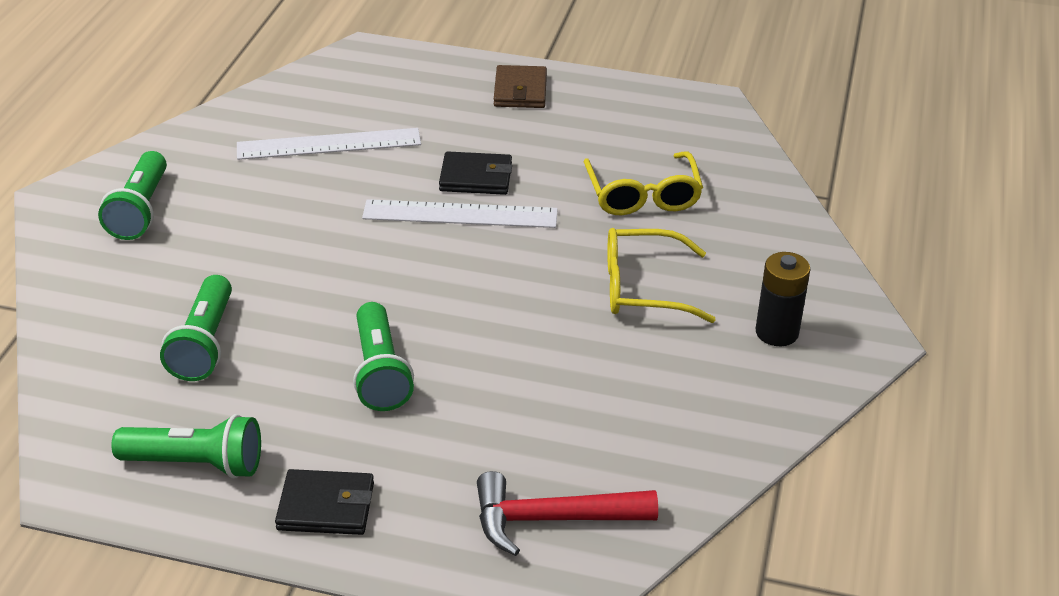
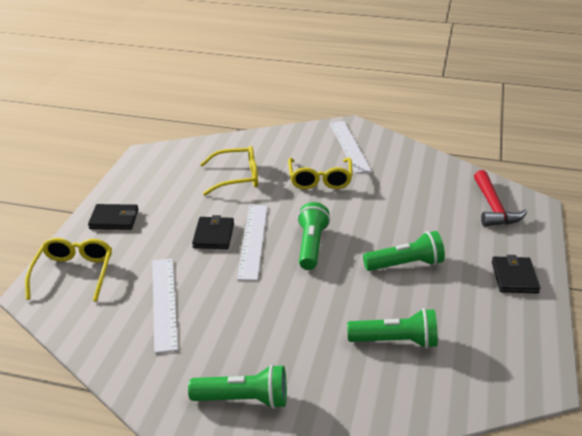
camera: 90 degrees left, 5 degrees down
green flashlight [111,414,261,479] -> green flashlight moved to [297,202,330,270]
brown wallet [494,65,547,108] -> black wallet [88,204,139,230]
black battery [756,252,810,346] -> white ruler [330,121,372,173]
none -> yellow glasses [25,238,112,302]

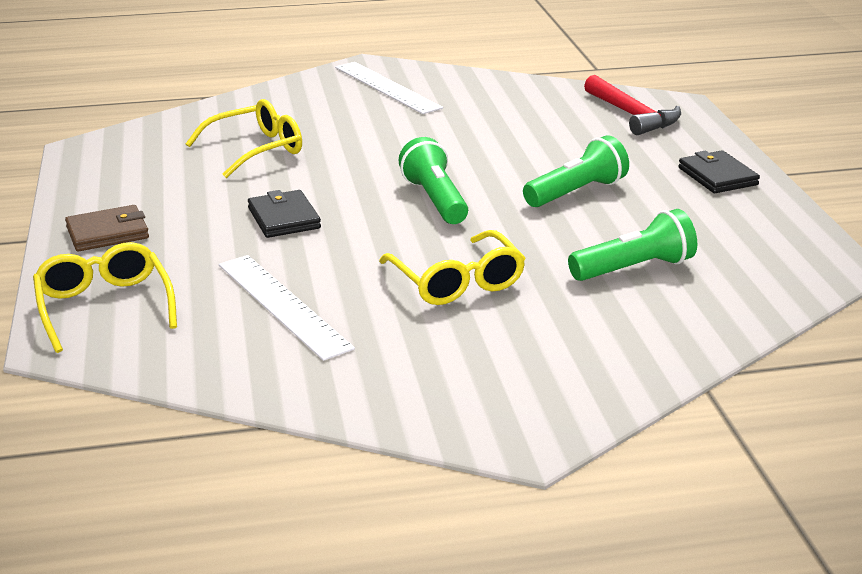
camera: 25 degrees left, 5 degrees down
black wallet [88,204,139,230] -> brown wallet [65,205,149,251]
green flashlight [188,364,287,409] -> none
white ruler [237,205,268,281] -> none
yellow glasses [288,157,352,189] -> yellow glasses moved to [379,230,525,305]

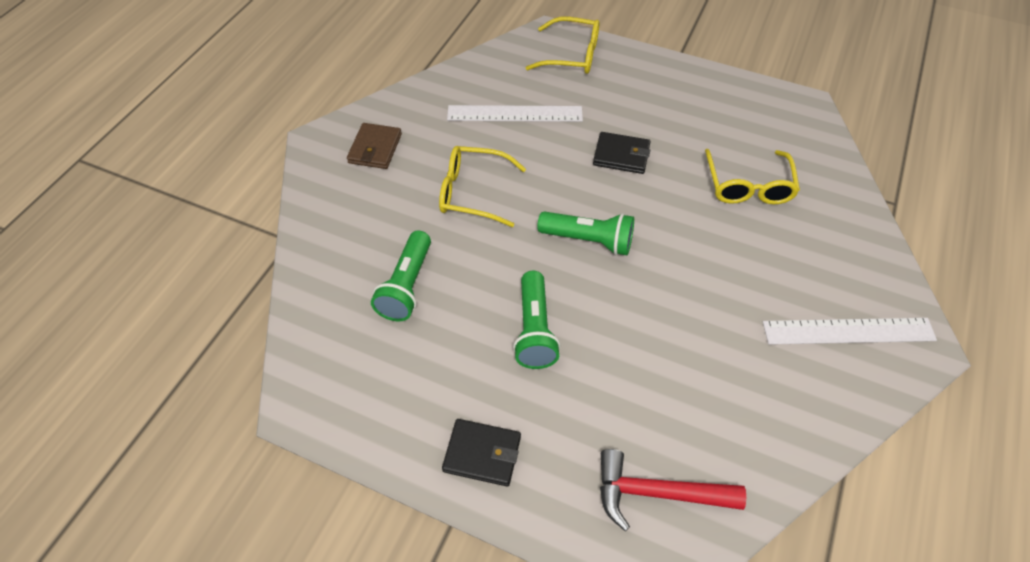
camera: 125 degrees right, 25 degrees up
brown wallet [65,205,149,251] -> brown wallet moved to [347,123,402,169]

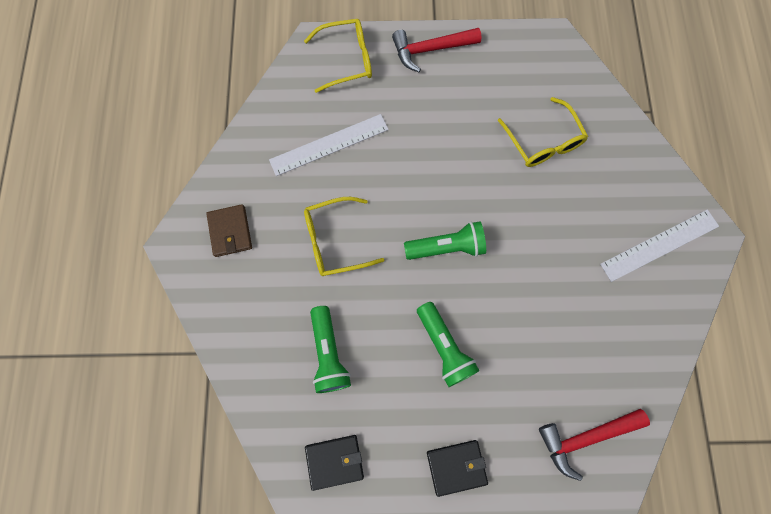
camera: 25 degrees left, 20 degrees up
black wallet [593,132,650,174] -> black wallet moved to [305,435,364,491]
none -> red hammer [392,28,482,72]

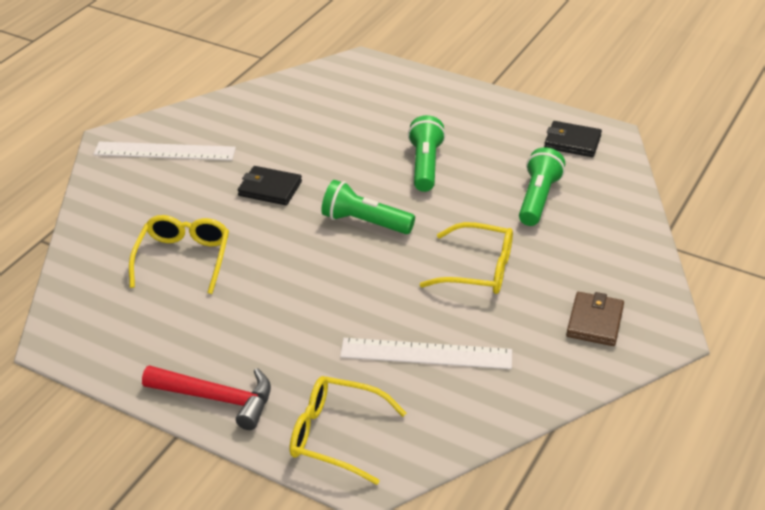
camera: 150 degrees left, 35 degrees down
black wallet [427,440,488,497] -> black wallet moved to [238,166,302,205]
red hammer [539,409,650,481] -> none

